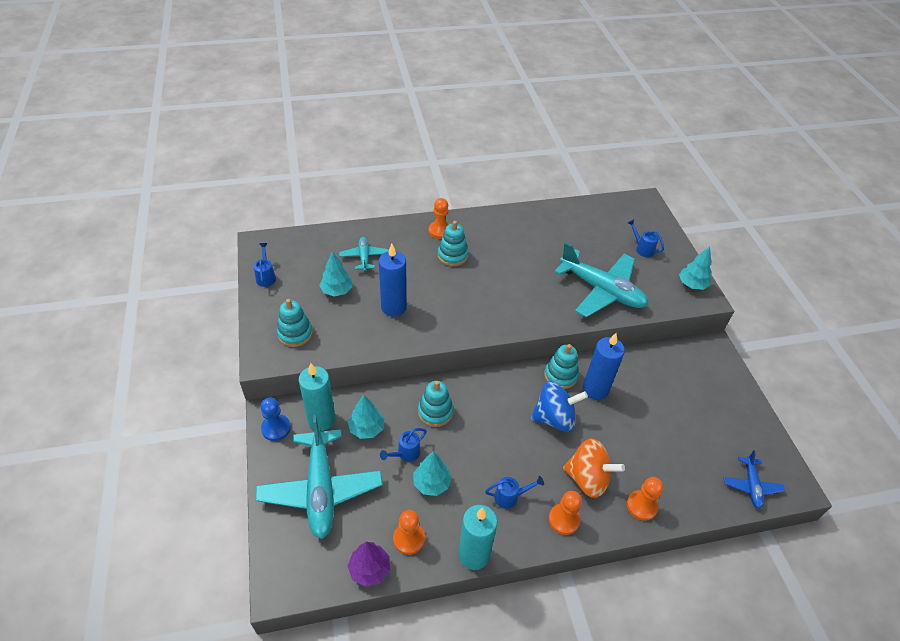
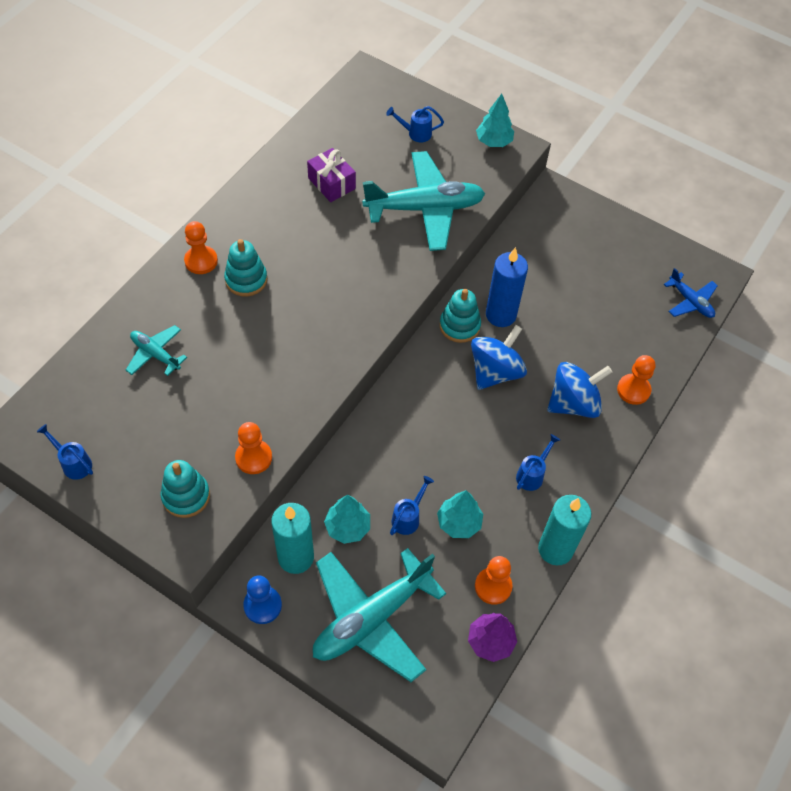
camera: 45 degrees left, 10 degrees up
turquoise plane [255,415,383,539] -> turquoise plane turned 105 degrees clockwise [313,548,446,682]
turquoise tree [319,252,352,296] -> none
blue candle [379,244,407,317] -> none
blue watering can [380,428,427,462] -> blue watering can turned 150 degrees counterclockwise [390,476,434,535]
turquoise stacking toy [418,381,453,427] -> none
orange pawn [549,491,582,535] -> orange pawn moved to [235,422,272,474]
orange spinning top [563,438,625,498] -> blue spinning top [547,362,612,418]
none -> purple gift [307,148,356,202]

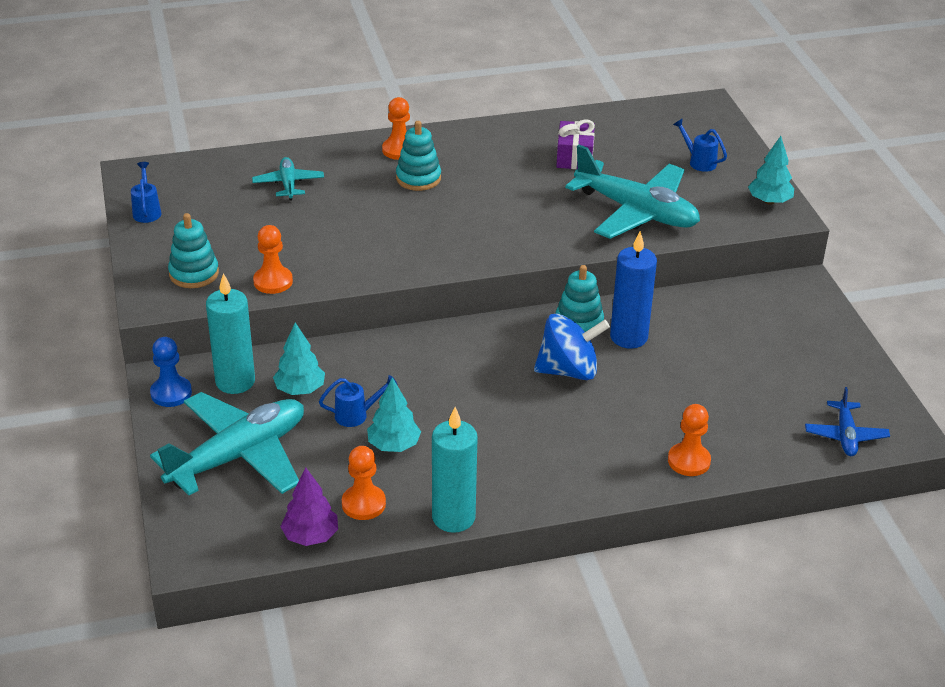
camera: 45 degrees right, 20 degrees down
turquoise plane [313,548,446,682] -> turquoise plane turned 135 degrees clockwise [150,392,304,495]
blue watering can [516,434,560,491] -> none
blue spinning top [547,362,612,418] -> none

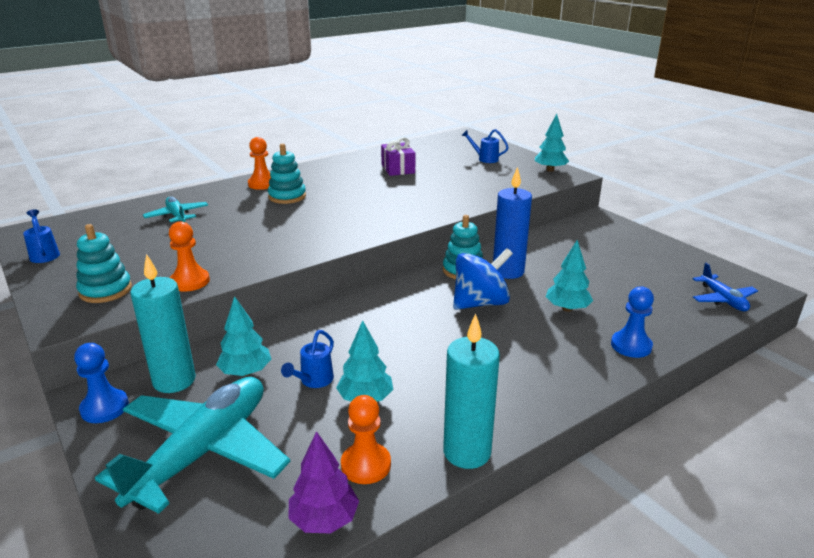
camera: 20 degrees left, 10 degrees down
blue watering can [319,375,397,427] -> blue watering can turned 150 degrees clockwise [281,330,334,388]
turquoise plane [565,145,700,239] -> none
orange pawn [668,404,711,476] -> blue pawn [611,286,654,358]
none -> turquoise tree [546,240,593,312]

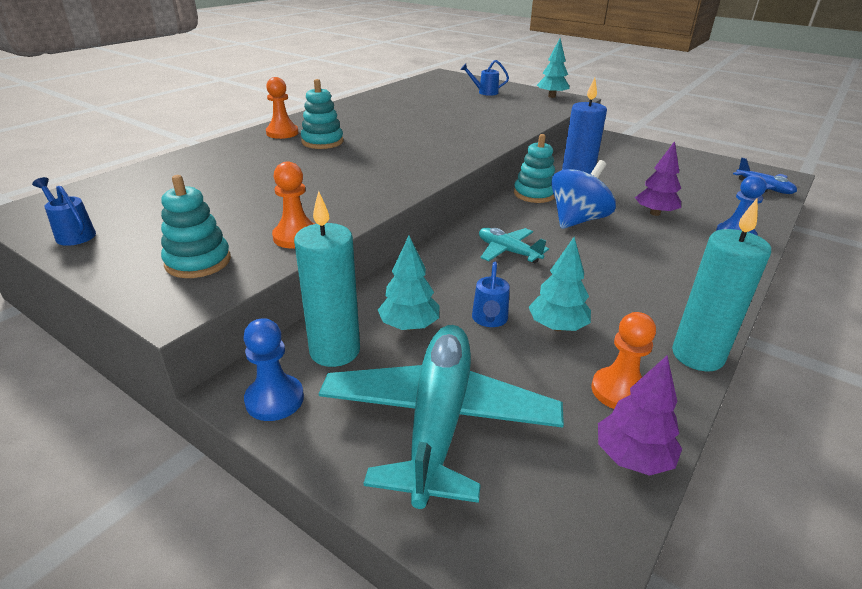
camera: 20 degrees left, 5 degrees up
turquoise plane [143,197,208,222] -> turquoise plane moved to [479,228,549,263]
purple gift [381,137,415,176] -> none
turquoise tree [546,240,593,312] -> purple tree [635,141,681,216]

